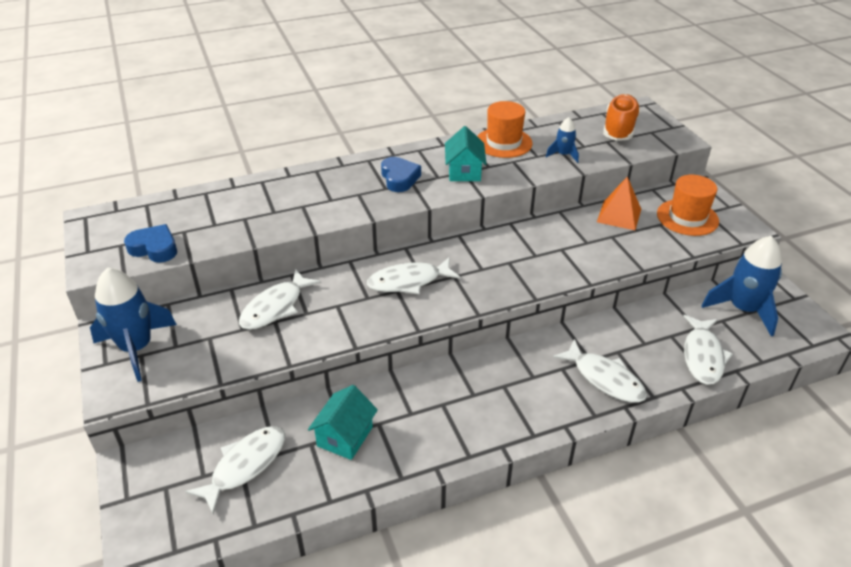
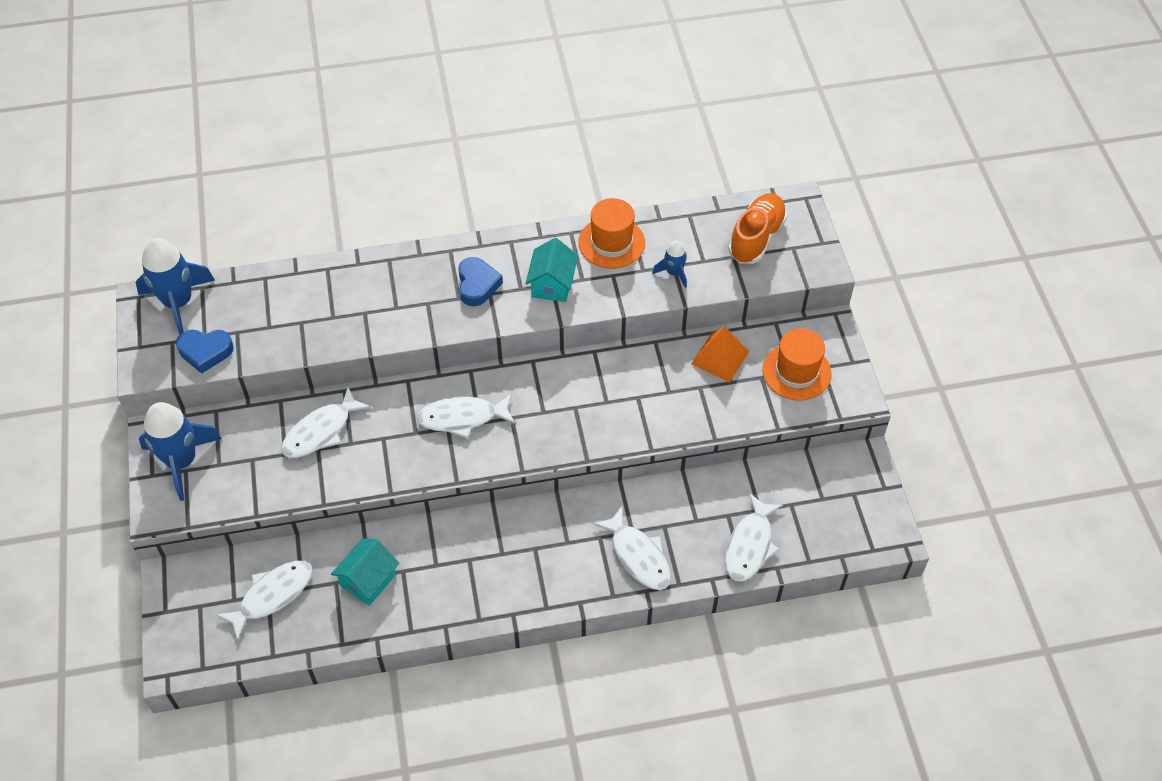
camera: 10 degrees right, 15 degrees up
blue heart [124,224,177,263] -> blue heart turned 150 degrees clockwise [176,330,234,374]
blue rocket [701,236,782,336] -> blue rocket moved to [136,238,215,334]

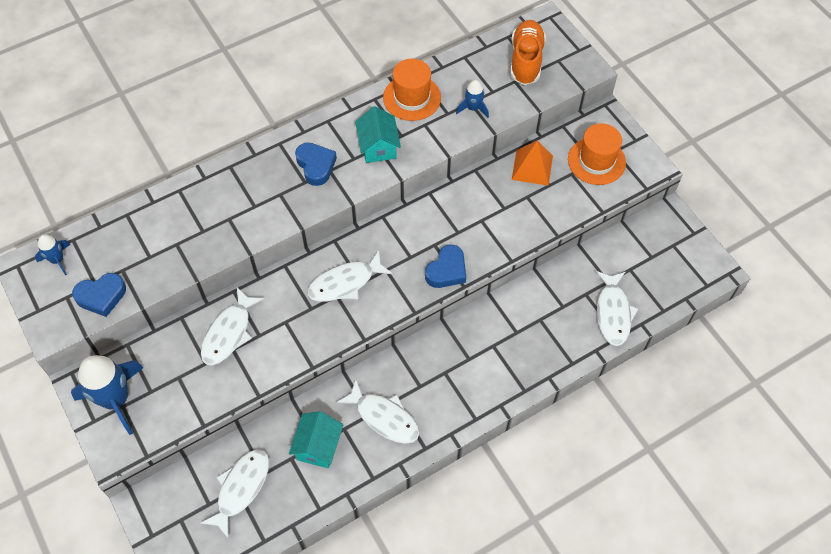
camera: 20 degrees left, 5 degrees up
blue rocket [136,238,215,334] -> blue rocket [35,234,70,276], size x0.51
white fish [593,506,671,590] -> white fish moved to [336,379,419,444]
none -> blue heart [425,245,466,288]

